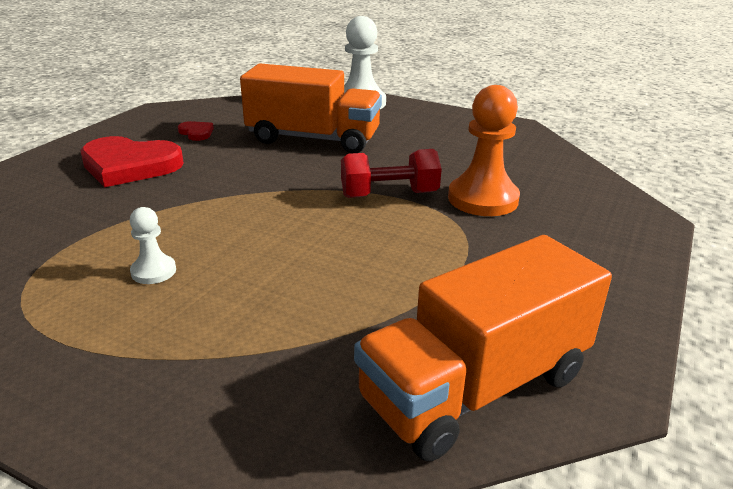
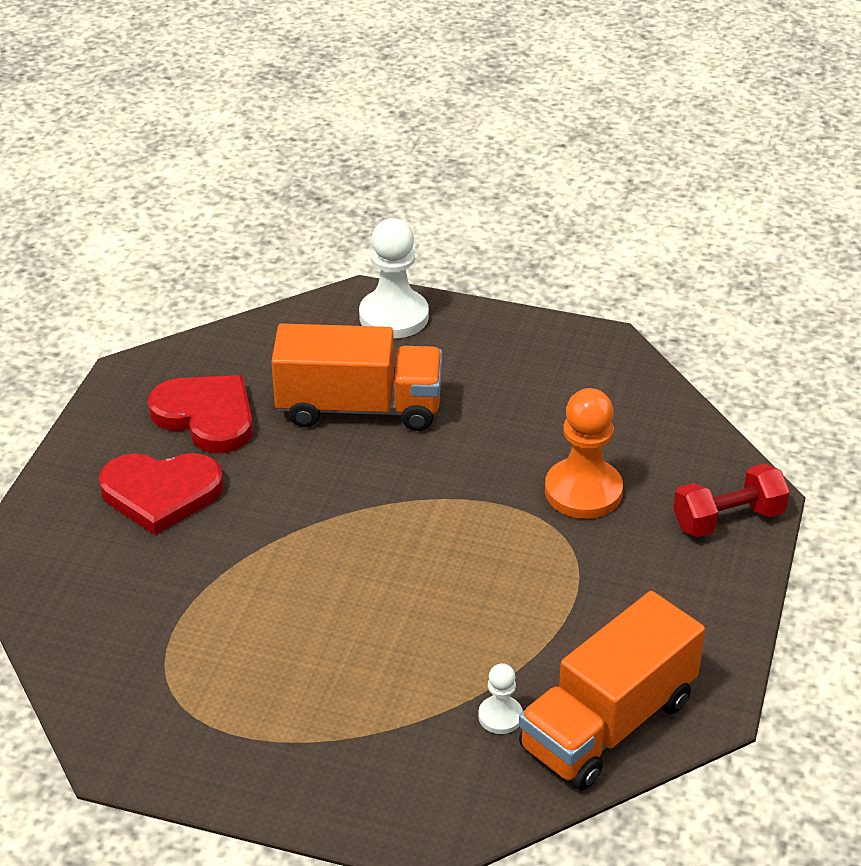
camera: 10 degrees left, 10 degrees up
white pawn [130,207,176,284] -> white pawn moved to [478,663,523,734]
red heart [178,121,214,141] -> red heart [148,375,253,453], size x2.25
red dumbbell [341,149,442,198] -> red dumbbell moved to [673,464,790,537]

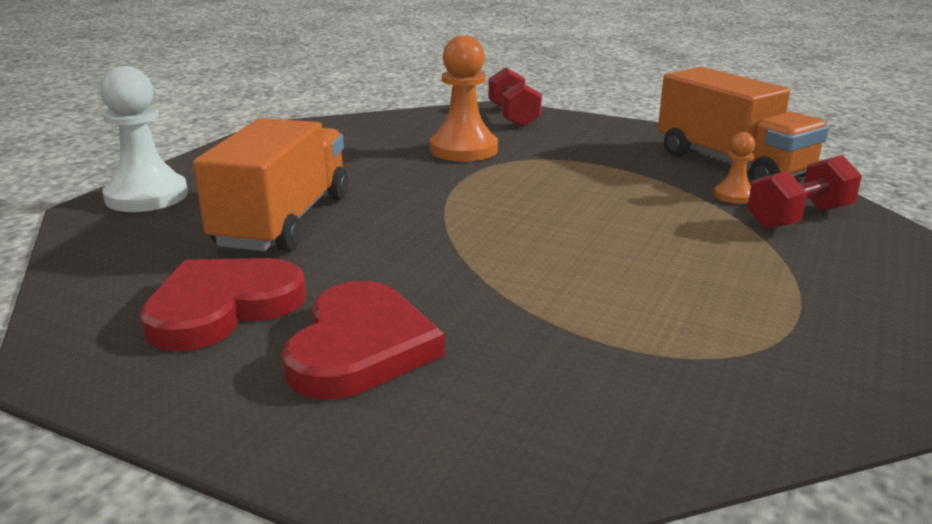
camera: 80 degrees left, 15 degrees down
white pawn [478,663,523,734] -> orange pawn [714,132,755,204]
none -> red dumbbell [747,155,862,229]

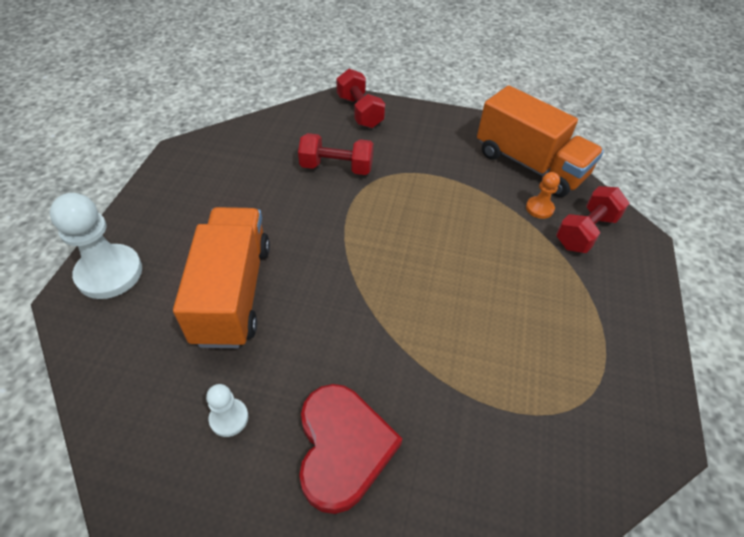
camera: 15 degrees left, 25 degrees up
red heart [140,258,306,351] -> white pawn [206,384,248,437]
orange pawn [430,35,498,161] -> red dumbbell [298,133,374,175]

